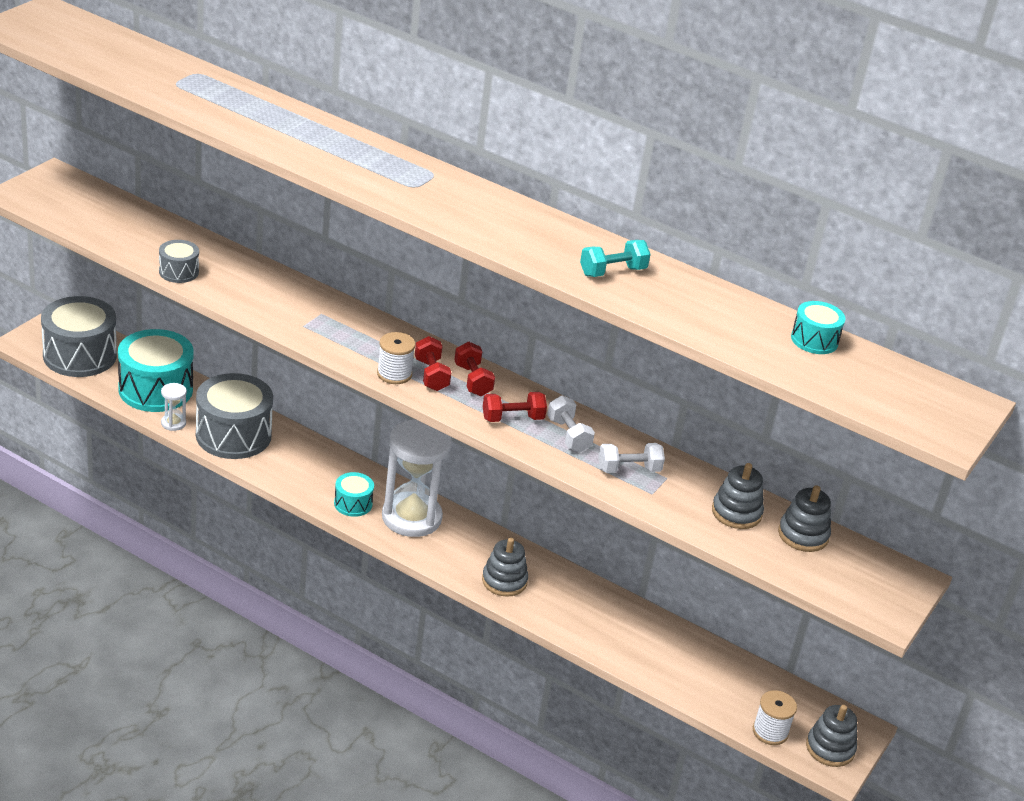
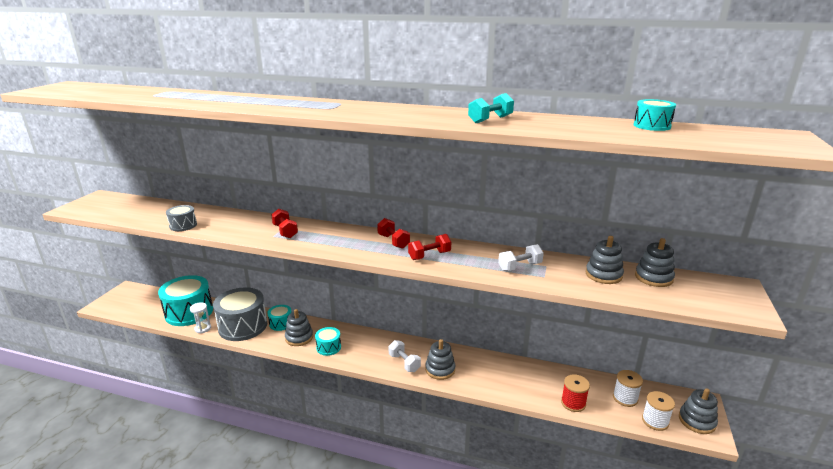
camera: 10 degrees left, 10 degrees down
grey drum [41,296,117,377] -> none
white spool [377,332,416,384] -> white spool moved to [613,370,643,407]
white hourglass [382,419,452,537] -> none
red dumbbell [415,336,451,391] -> red dumbbell moved to [271,209,298,238]
white dumbbell [547,396,595,452] -> white dumbbell moved to [388,340,421,372]
none -> turquoise drum [267,305,292,331]
none -> grey stacking toy [285,309,313,346]
none -> red spool [561,374,590,412]

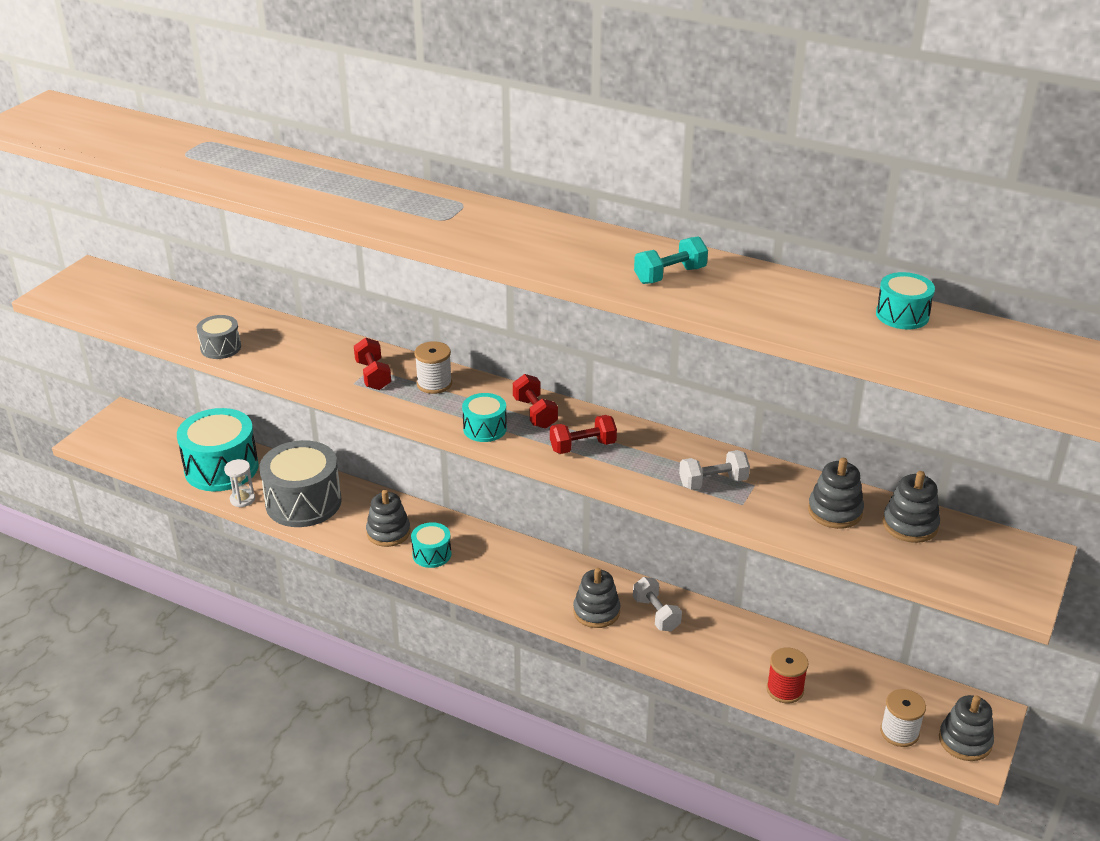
camera: 10 degrees right, 10 degrees up
turquoise drum [267,305,292,331] -> turquoise drum moved to [462,393,507,442]
white dumbbell [388,340,421,372] -> white dumbbell moved to [633,577,682,631]
white spool [613,370,643,407] -> white spool moved to [415,341,452,394]

